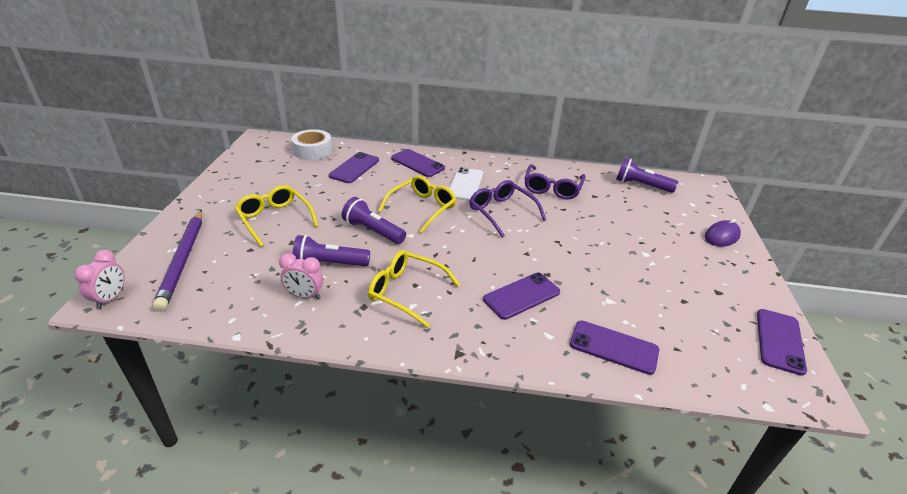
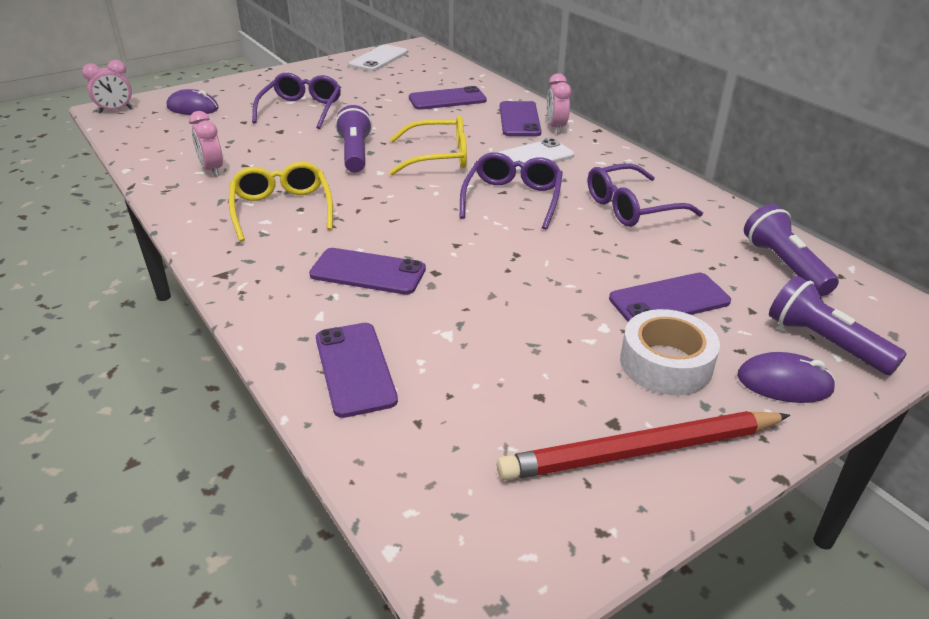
camera: 50 degrees right, 0 degrees up
purple pencil [153,210,202,312] -> purple mouse [167,89,219,115]
yellow glasses [235,185,318,247] -> purple glasses [252,73,341,129]
white tape [291,129,332,160] -> white tape moved to [620,309,720,395]
purple flashlight [292,235,370,266] -> purple flashlight moved to [769,276,907,375]
purple phone [757,309,807,376] -> purple phone moved to [609,273,731,322]
none -> white phone [349,45,408,71]
none -> red pencil [497,411,790,481]
none -> pink clock [547,73,571,134]

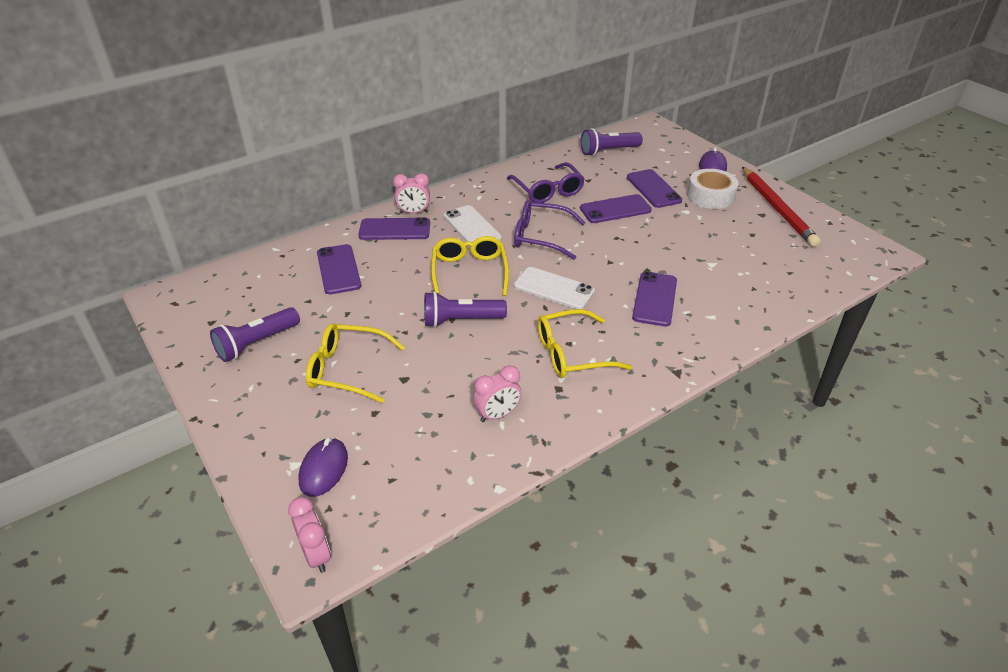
camera: 90 degrees left, 5 degrees up
purple glasses [252,73,341,129] -> yellow glasses [306,323,405,403]
purple phone [316,323,398,418] -> purple phone moved to [580,194,652,223]
white phone [349,45,408,71] -> white phone moved to [514,267,595,309]
purple flashlight [769,276,907,375] -> purple flashlight moved to [210,307,300,362]

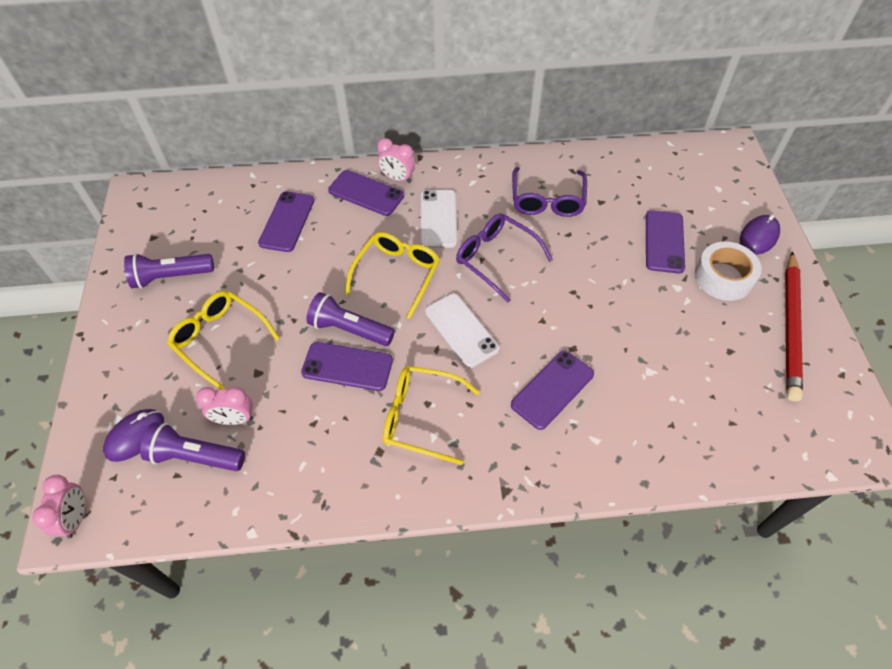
camera: 30 degrees right, 15 degrees up
pink clock [473,366,522,422] -> pink clock moved to [196,386,254,425]
purple phone [580,194,652,223] -> purple phone moved to [301,342,393,391]
purple flashlight [581,128,643,156] -> purple flashlight moved to [140,422,245,471]

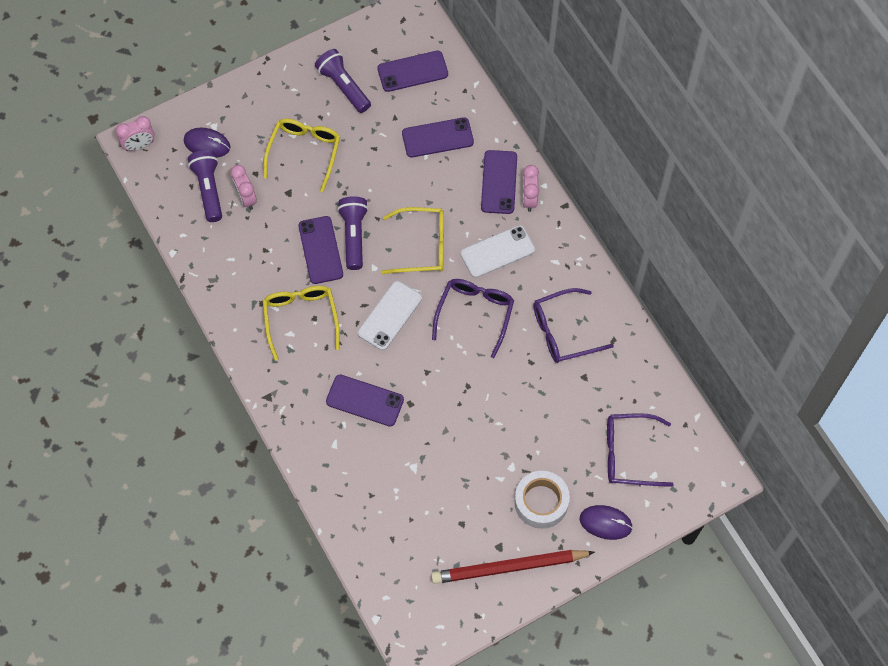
camera: 65 degrees right, 10 degrees up
purple phone [646,210,685,274] -> purple phone moved to [377,51,448,92]
none -> purple glasses [607,413,673,487]

